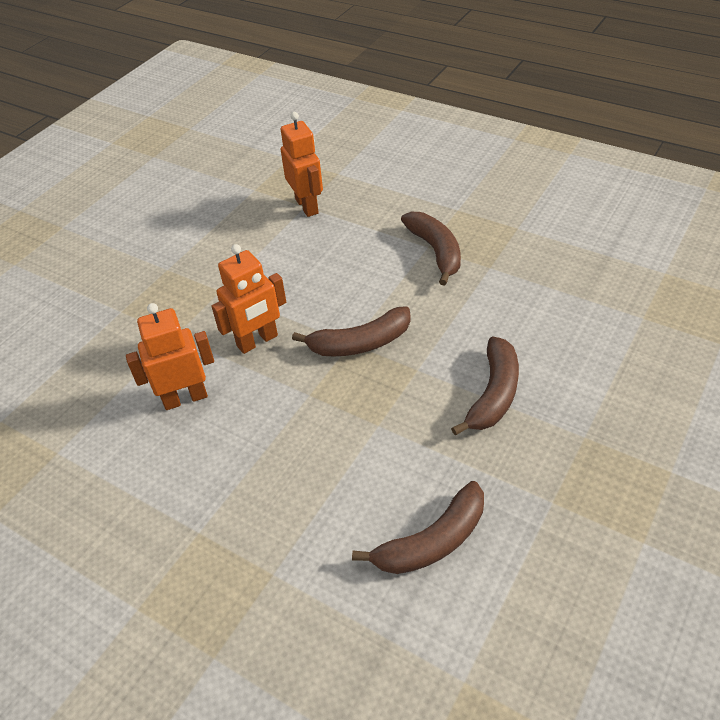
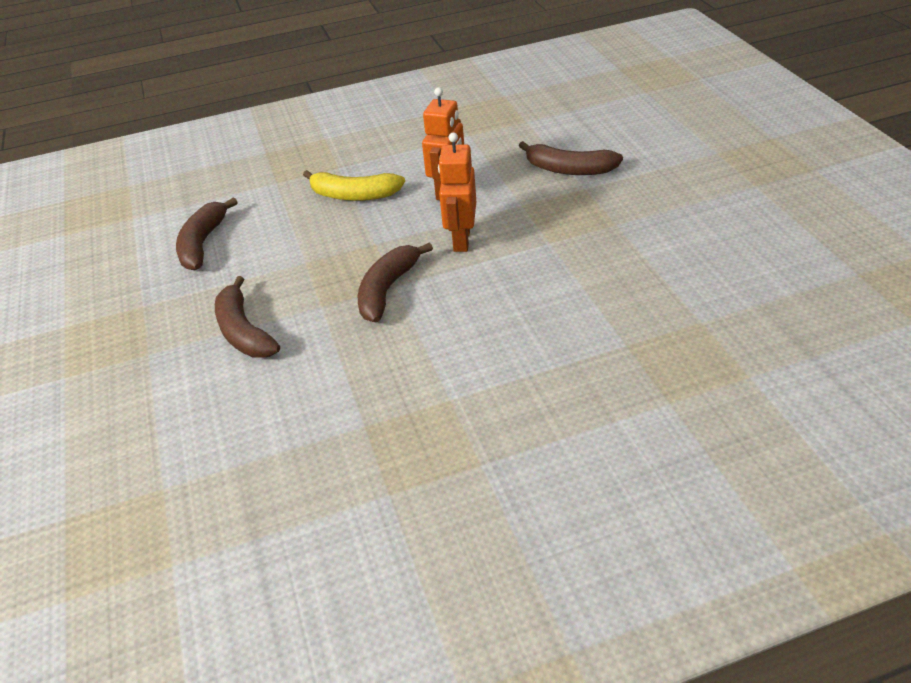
camera: 130 degrees right, 5 degrees down
orange robot [281,112,323,217] -> none
brown banana [401,212,461,286] -> brown banana moved to [519,141,623,175]
none -> yellow banana [303,170,405,201]

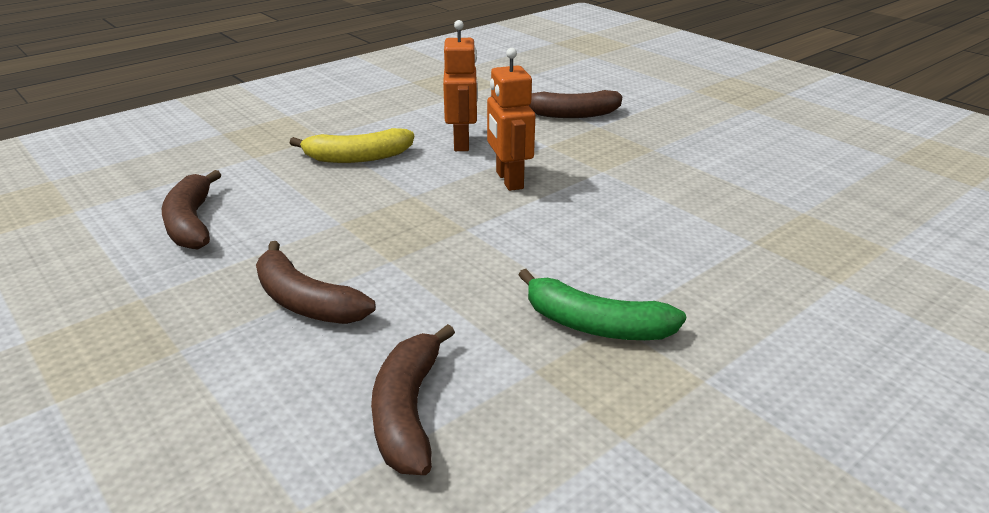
camera: 25 degrees left, 10 degrees down
brown banana [358,242,433,322] -> brown banana moved to [371,324,455,475]
none -> green banana [519,269,686,340]

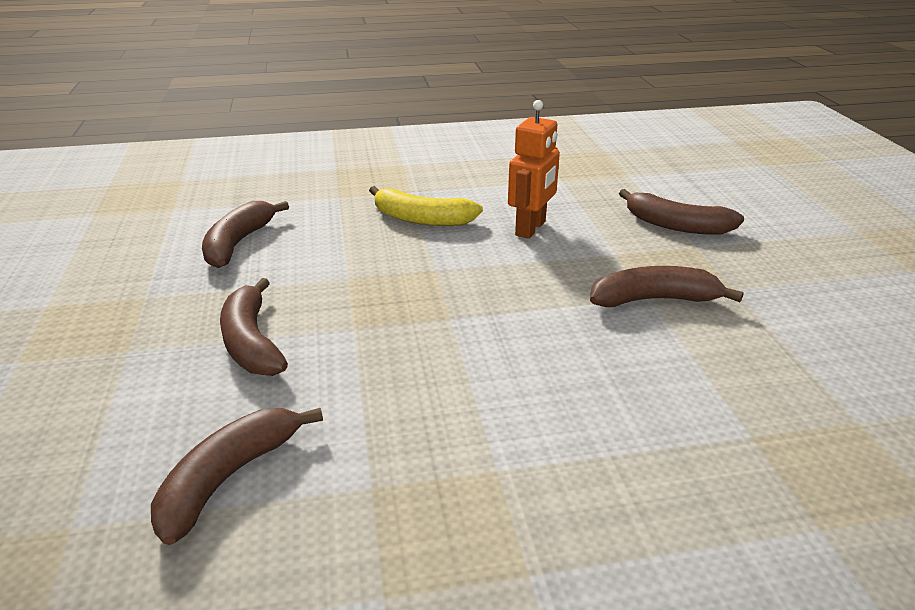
camera: 30 degrees right, 0 degrees up
orange robot [487,48,535,191] -> none
green banana [519,269,686,340] -> none
none -> brown banana [590,266,744,307]

